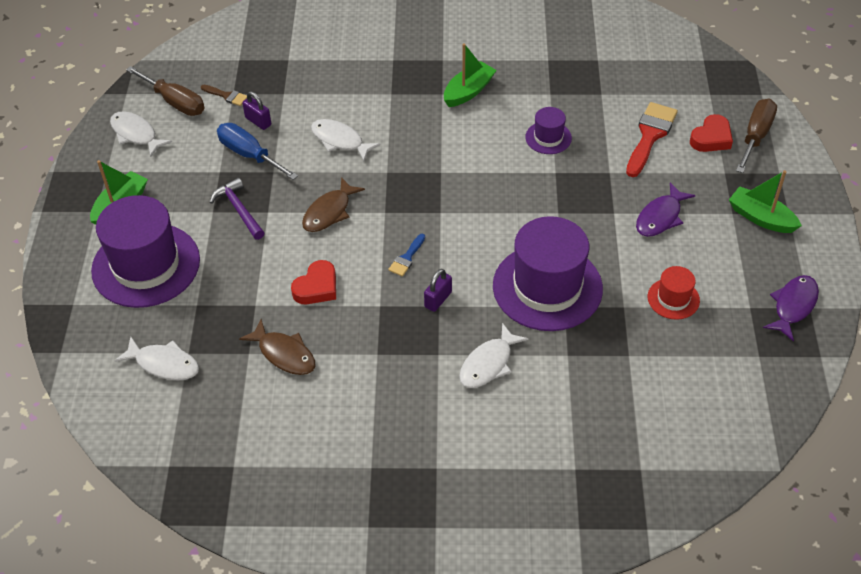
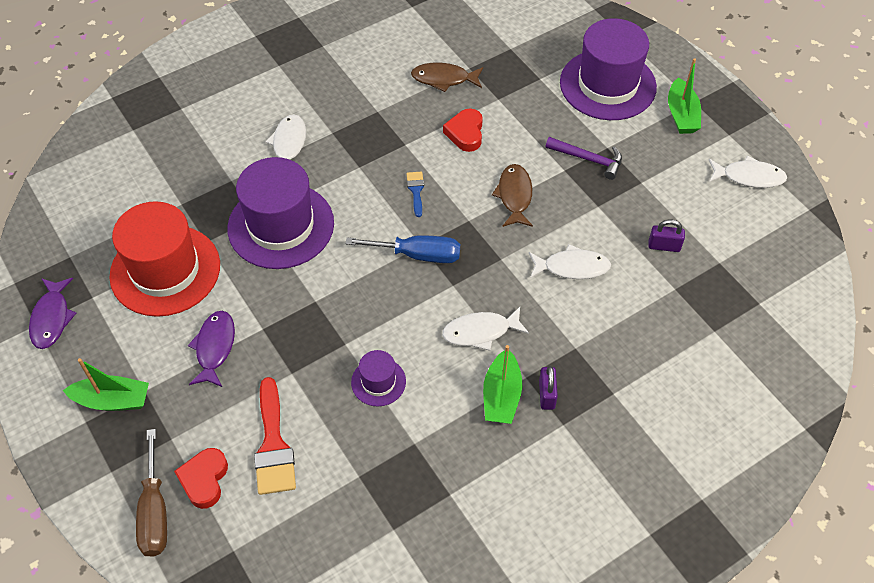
camera: 145 degrees right, 5 degrees up
white fish [114,337,199,380] -> white fish moved to [442,307,529,351]
brown screwdriver [126,66,205,116] -> none
brown brush [201,85,247,106] -> none
blue screwdriver [217,123,298,180] -> blue screwdriver moved to [345,235,460,263]
purple padlock [424,269,452,312] -> purple padlock moved to [539,366,558,410]
red hat [648,266,700,320] -> red hat [109,201,220,317], size x2.14

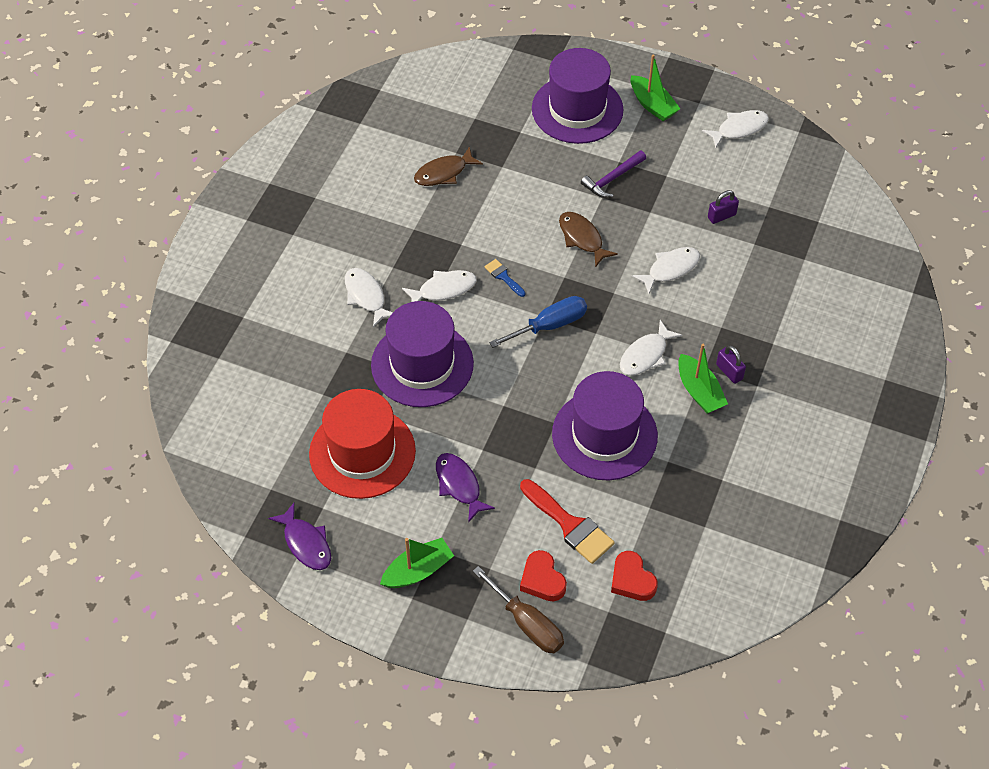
camera: 35 degrees left, 0 degrees up
purple hat [351,350,406,406] -> purple hat [552,371,658,480], size x2.14
red heart [443,108,483,152] -> red heart moved to [611,551,658,601]
purple hammer [546,137,622,180] -> purple hammer turned 150 degrees clockwise [581,150,646,198]
none -> white fish [402,270,477,302]

